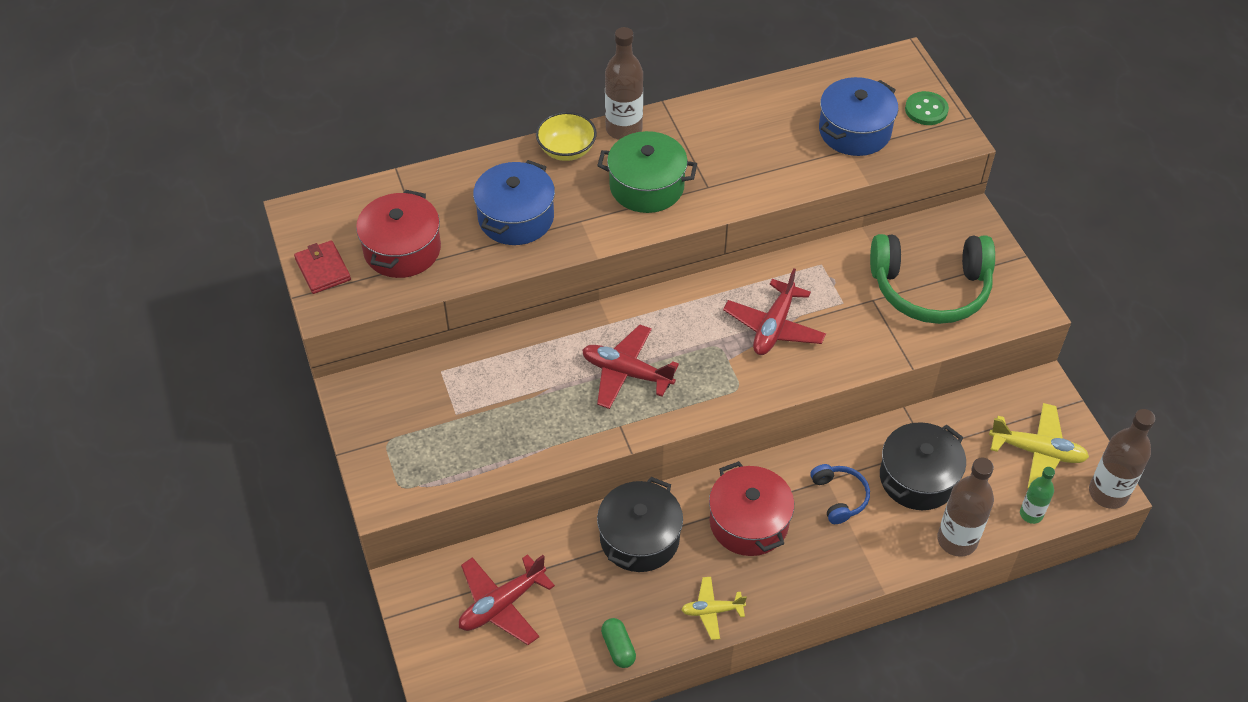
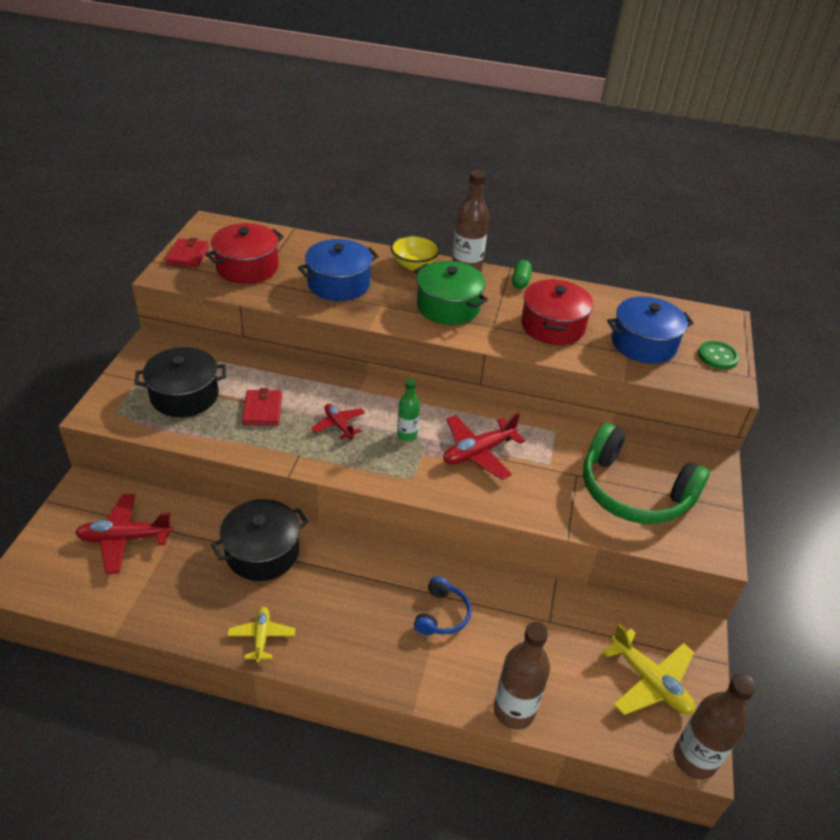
camera: 30 degrees right, 10 degrees down
red plane [582,325,679,409] -> red plane [311,404,365,440], size x0.61
green capsule [601,618,636,668] -> green capsule moved to [512,260,532,289]
yellow plane [681,577,747,640] -> yellow plane turned 60 degrees clockwise [227,607,295,663]
red pot [709,461,794,556] -> red pot moved to [521,279,594,345]
black pot [880,422,966,510] -> black pot moved to [135,347,226,417]
green bottle [1020,467,1055,524] -> green bottle moved to [397,379,420,441]
none -> red wallet [242,388,282,426]

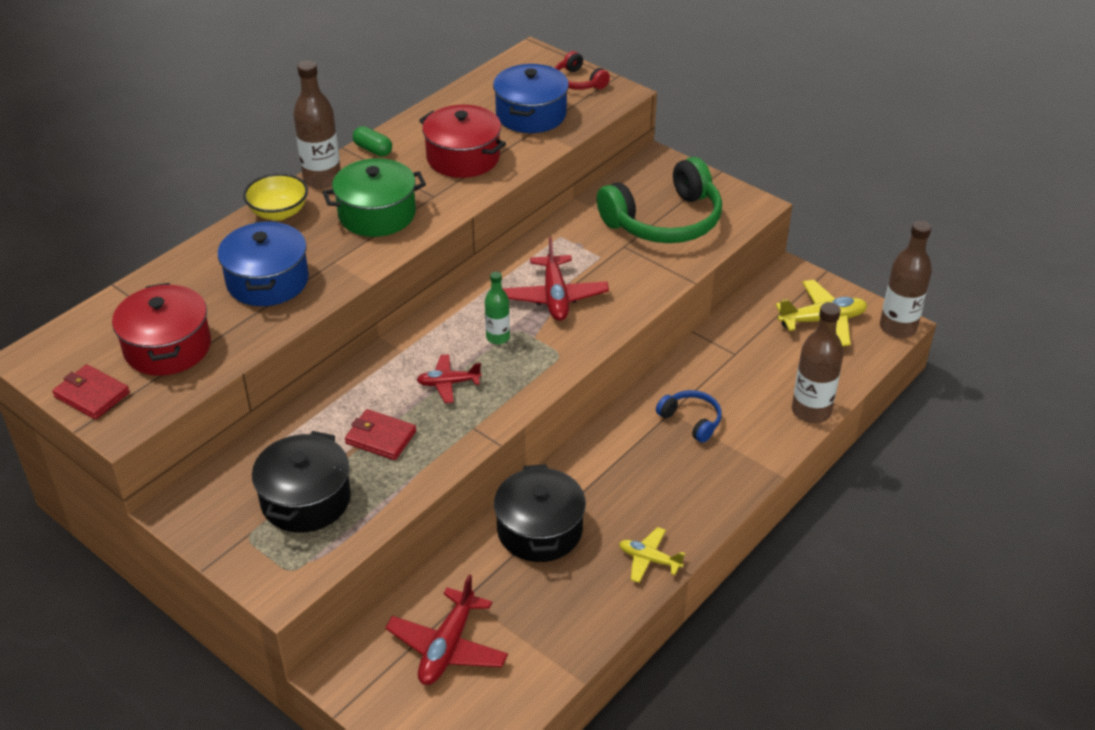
camera: 60 degrees left, 0 degrees up
green button [698,341,739,369] -> red headphones [555,51,610,90]

